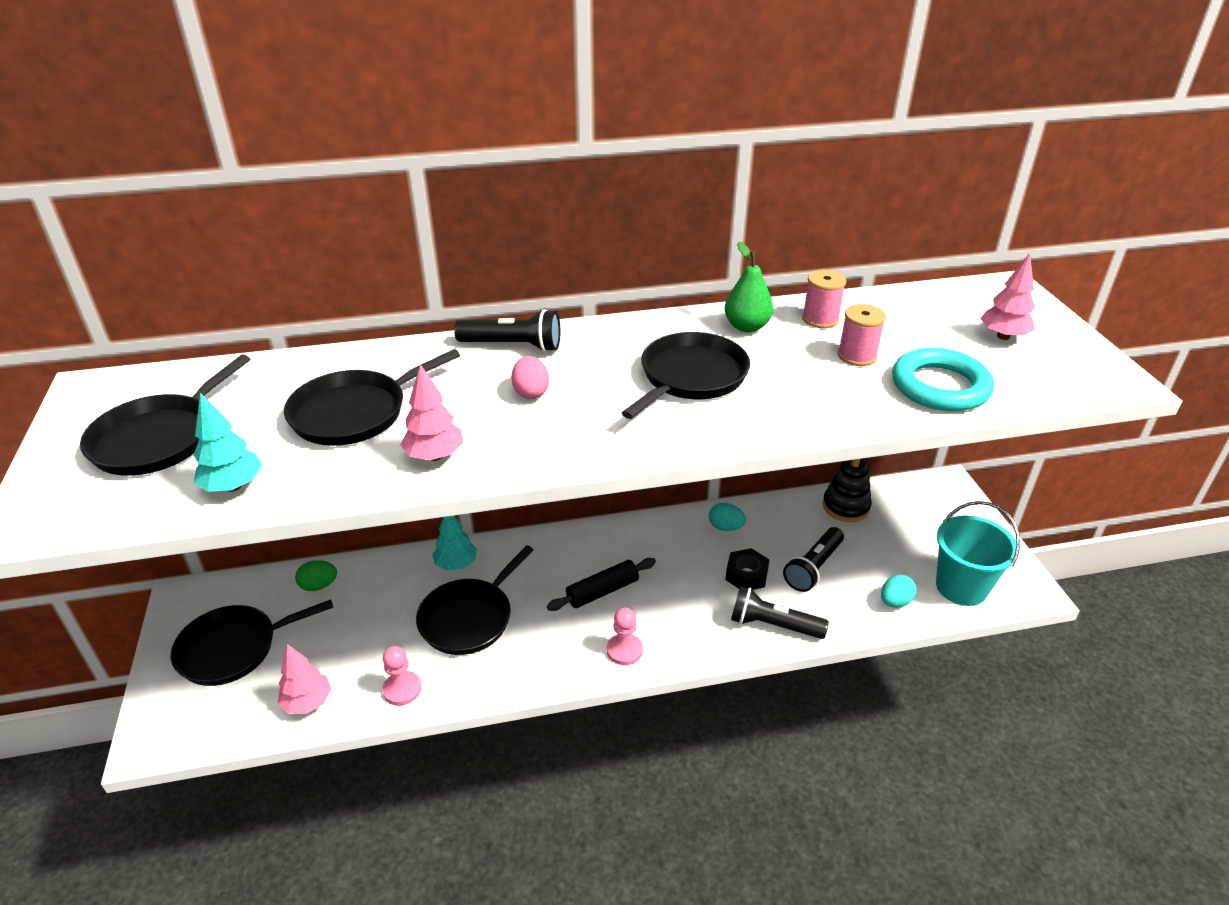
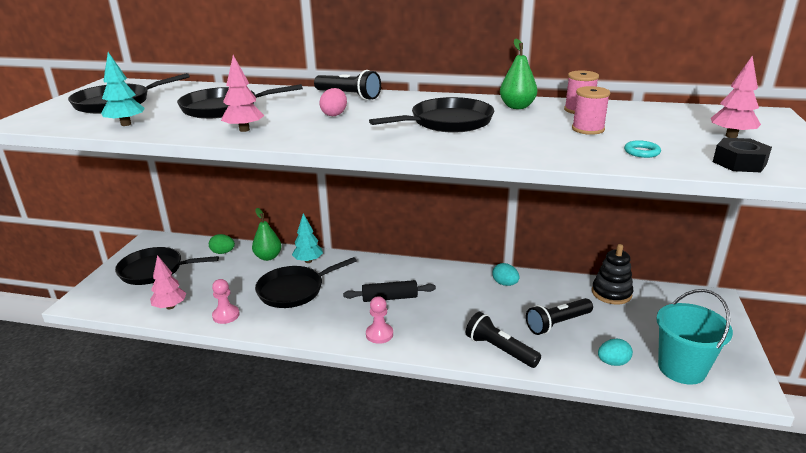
camera: 25 degrees right, 10 degrees down
black nut [725,548,769,590] -> black nut moved to [713,138,772,172]
turquoise ring [892,348,994,411] -> turquoise ring [624,140,661,158], size x0.42
none -> green pear [252,208,282,261]

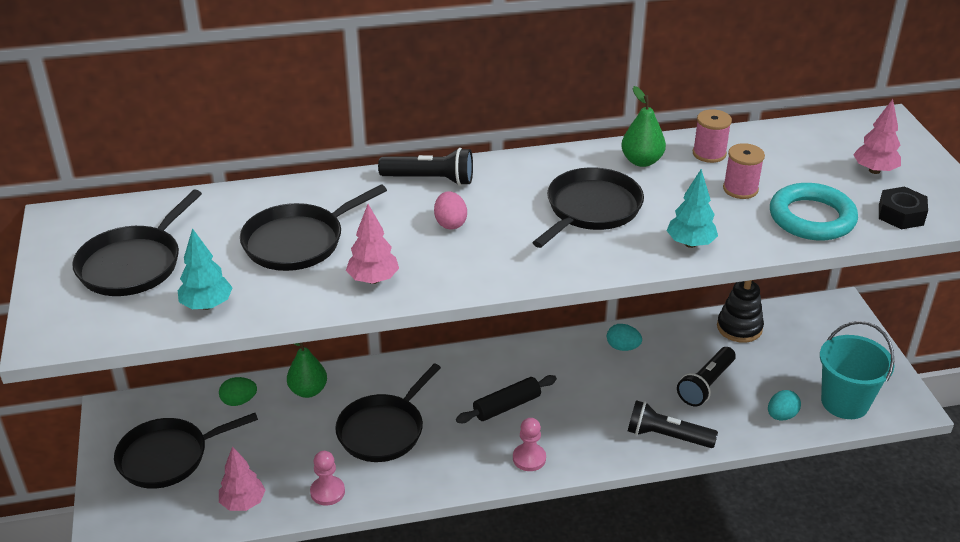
camera: 25 degrees left, 10 degrees up
turquoise tree [292,213,323,263] -> turquoise tree moved to [667,169,718,248]
turquoise ring [624,140,661,158] -> turquoise ring [770,183,858,240], size x2.40

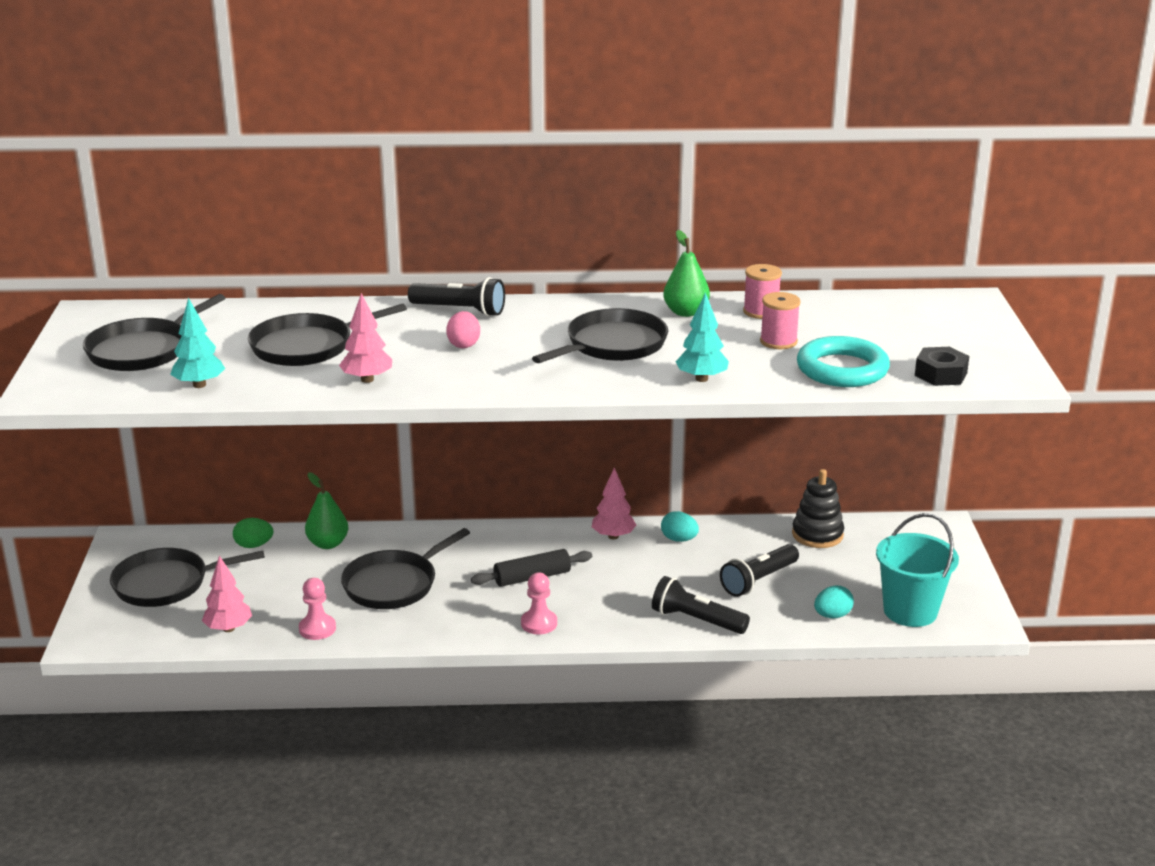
camera: 10 degrees right, 10 degrees down
pink tree [853,99,901,174] -> pink tree moved to [592,467,636,539]

